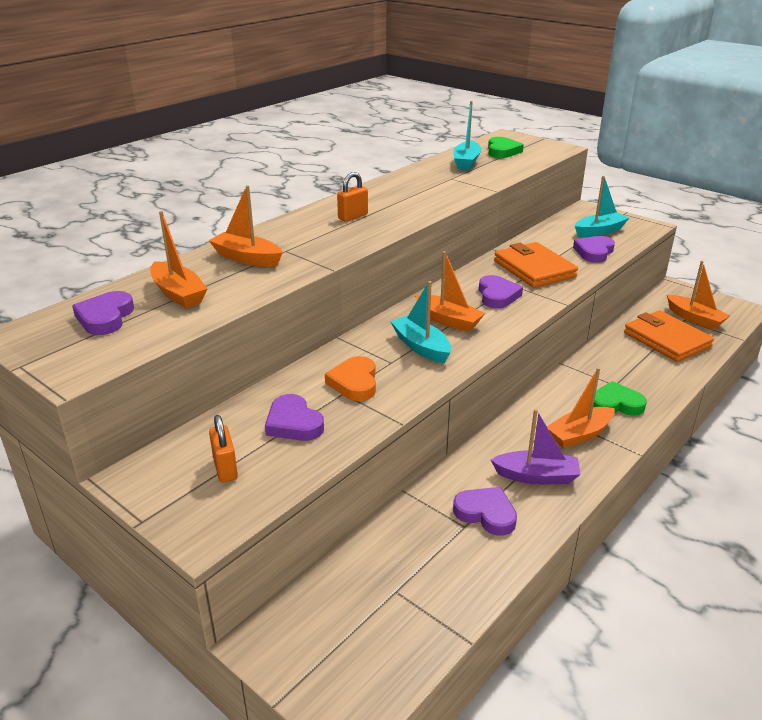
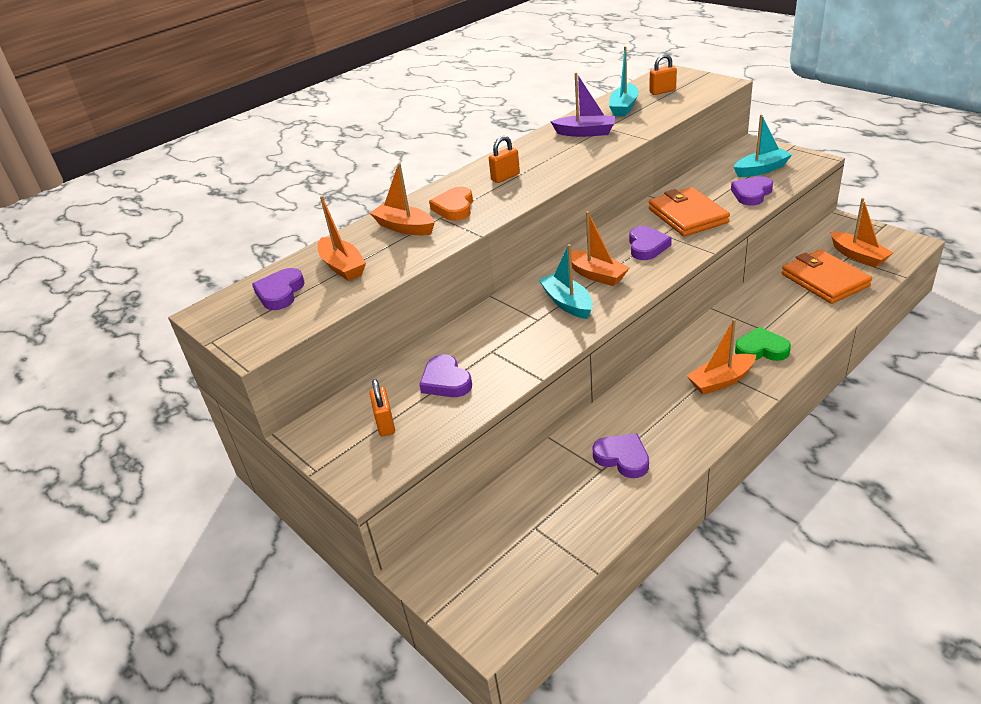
camera: 10 degrees right, 5 degrees up
orange heart [325,356,376,401] -> orange heart moved to [429,187,473,221]
green heart [488,137,524,158] -> orange padlock [649,54,677,95]
purple boat [491,409,581,485] -> purple boat moved to [550,73,616,137]

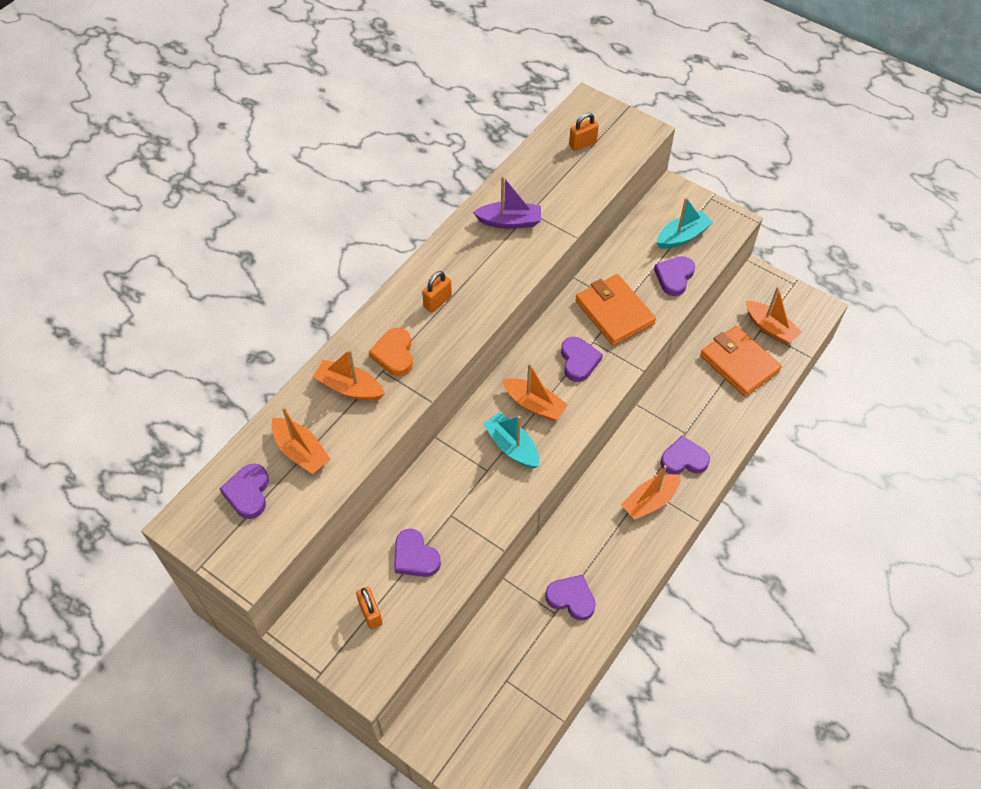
camera: 15 degrees left, 20 degrees up
turquoise boat [609,46,639,116] -> none
green heart [735,327,791,361] -> purple heart [661,436,710,474]

